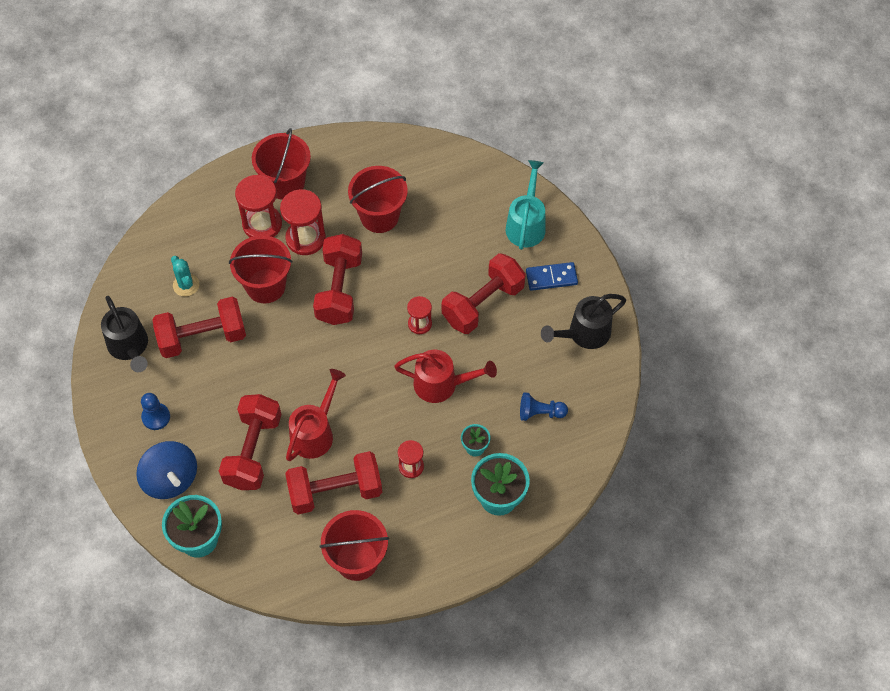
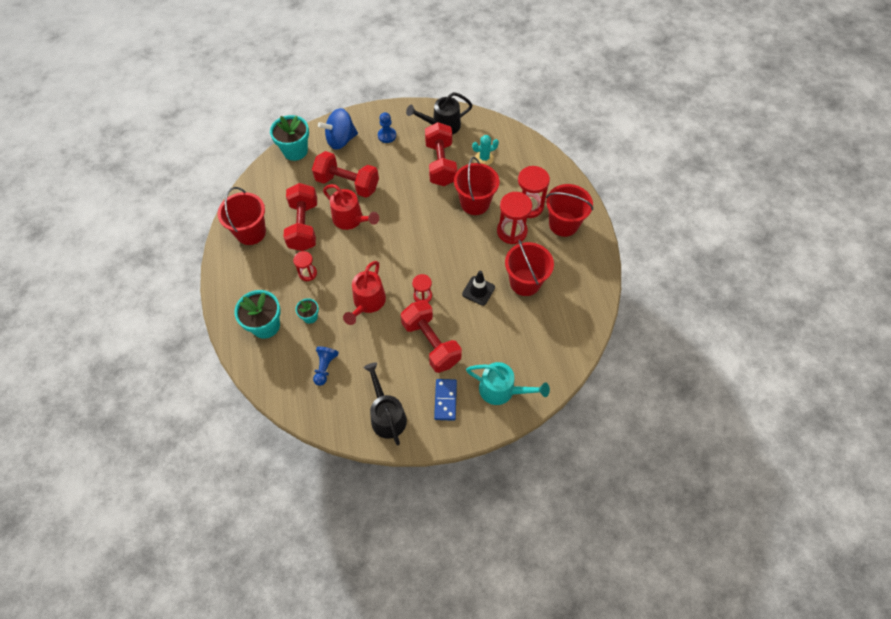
camera: 100 degrees right, 0 degrees up
red dumbbell [313,234,362,325] -> none
none -> black traffic cone [462,270,495,306]

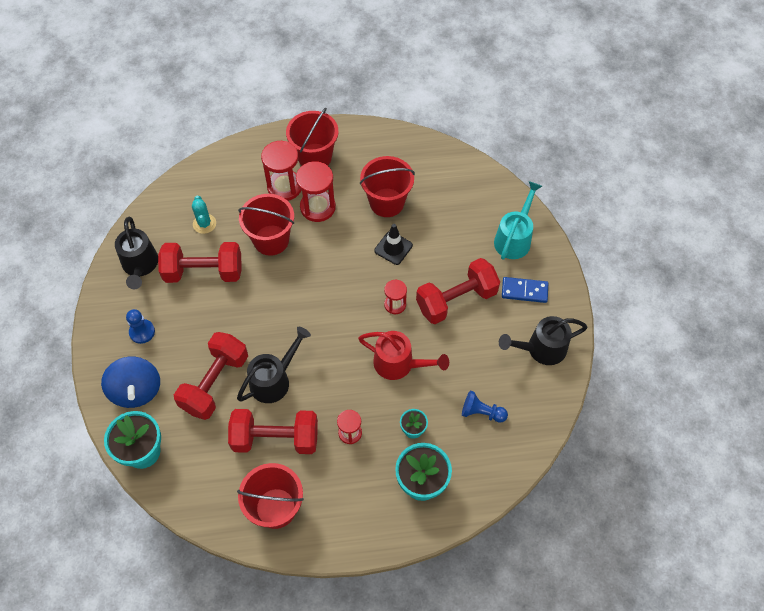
camera: 85 degrees left, 0 degrees up
red watering can [323,184,379,230] -> black watering can [237,327,311,403]

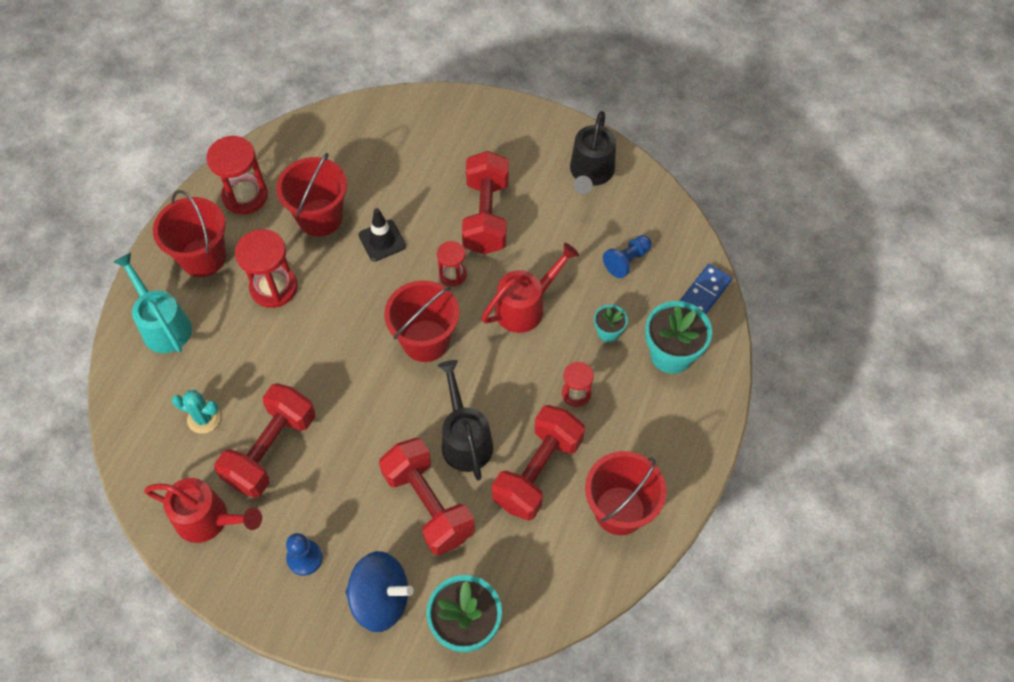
camera: 60 degrees left, 0 degrees up
black watering can [115,217,158,289] -> red watering can [144,478,262,543]
red bucket [238,194,294,256] -> red bucket moved to [384,280,459,362]
red hourglass [261,141,301,201] -> red hourglass moved to [206,136,268,214]
turquoise watering can [494,181,542,259] -> turquoise watering can moved to [114,253,192,353]
blue domino [502,277,548,303] -> blue domino moved to [679,264,732,314]

